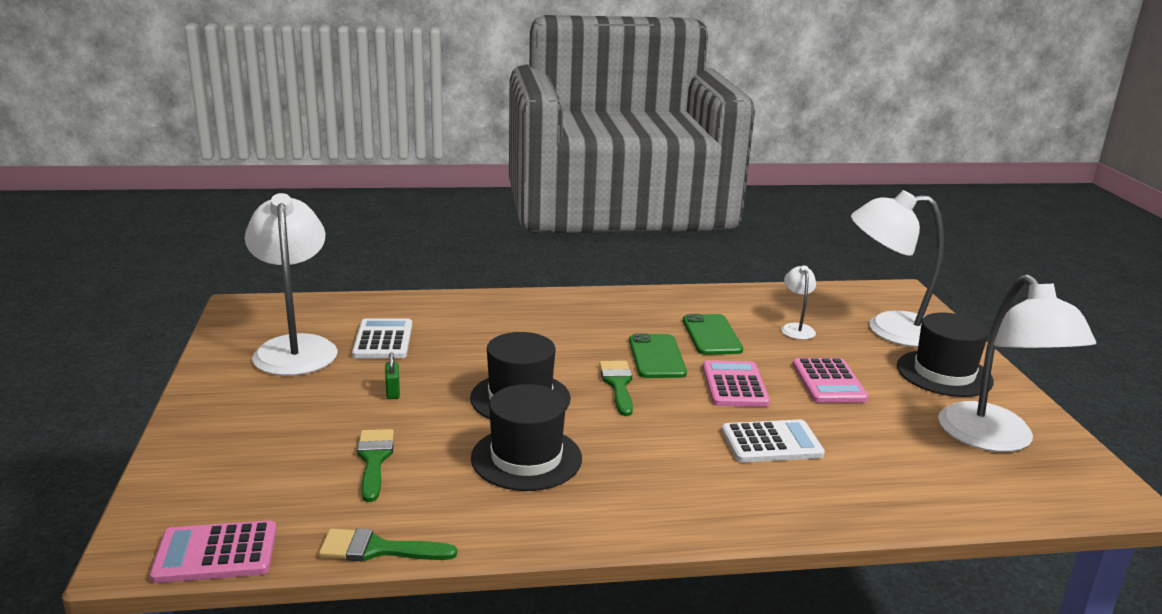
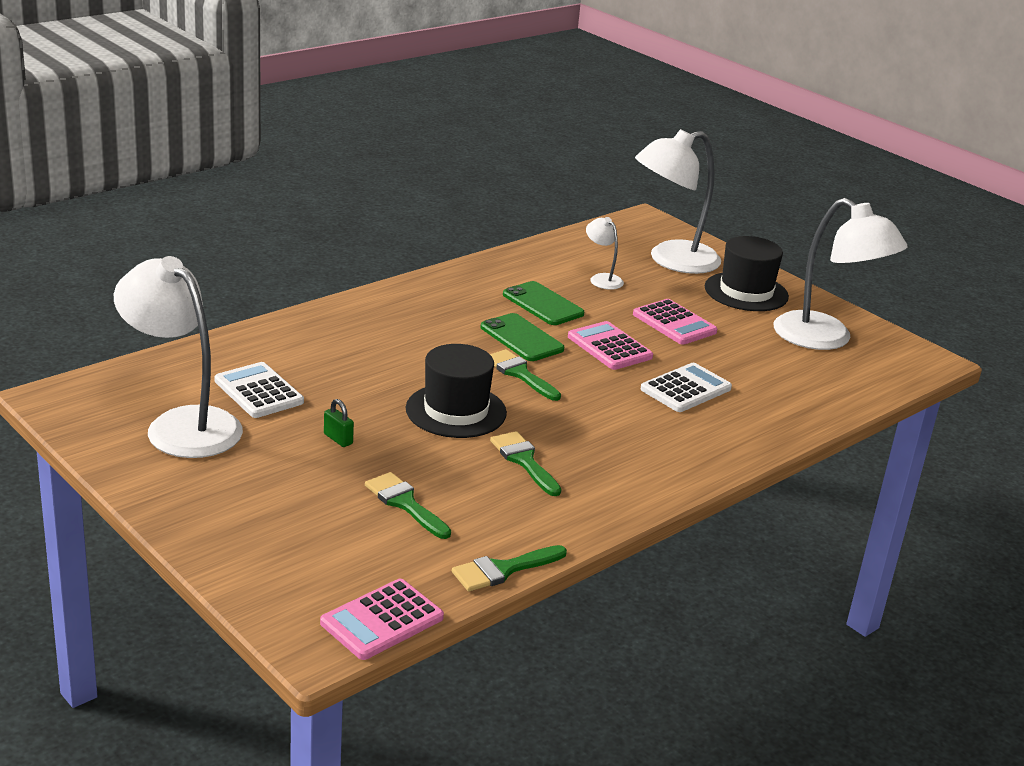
camera: 35 degrees left, 5 degrees up
black hat [471,384,582,491] -> green brush [490,431,561,496]

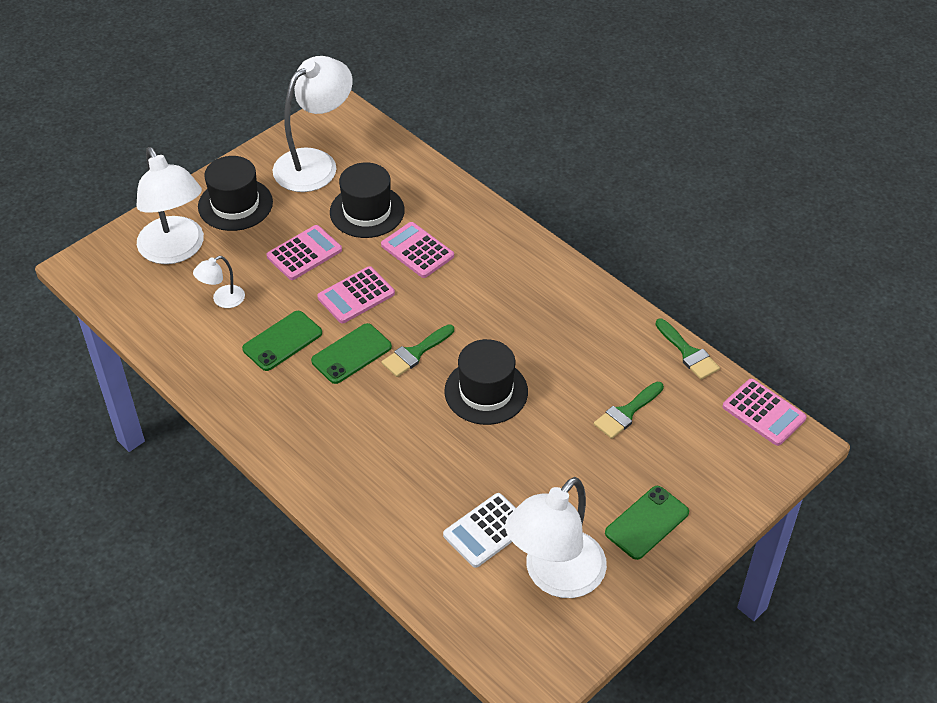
camera: 90 degrees left, 20 degrees up
green padlock [324,399,354,447] -> none
green brush [490,431,561,496] -> none
white calculator [641,363,732,412] -> pink calculator [381,222,454,278]
none -> black hat [330,163,405,238]
none -> green phone [605,486,689,560]

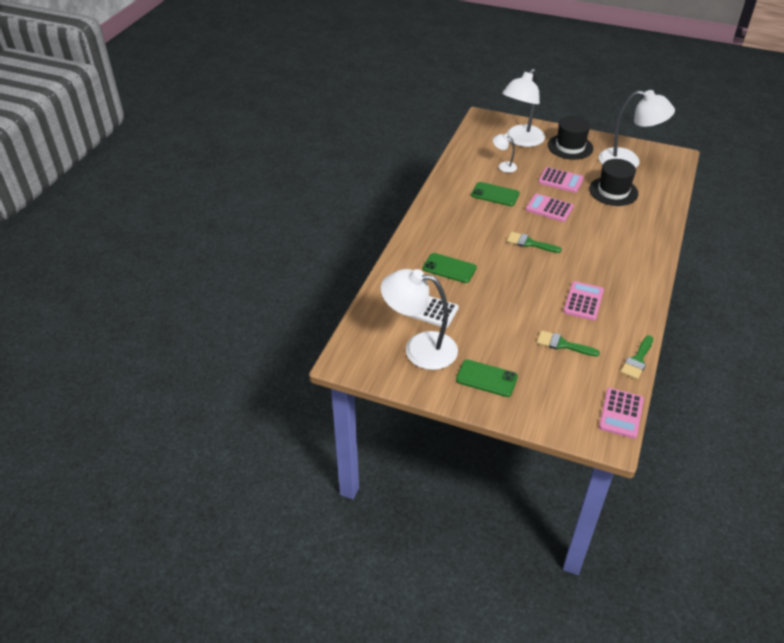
camera: 65 degrees right, 5 degrees down
green phone [311,323,392,384] -> green phone moved to [423,253,477,283]
pink calculator [381,222,454,278] -> pink calculator moved to [563,281,604,321]
black hat [444,339,528,425] -> none

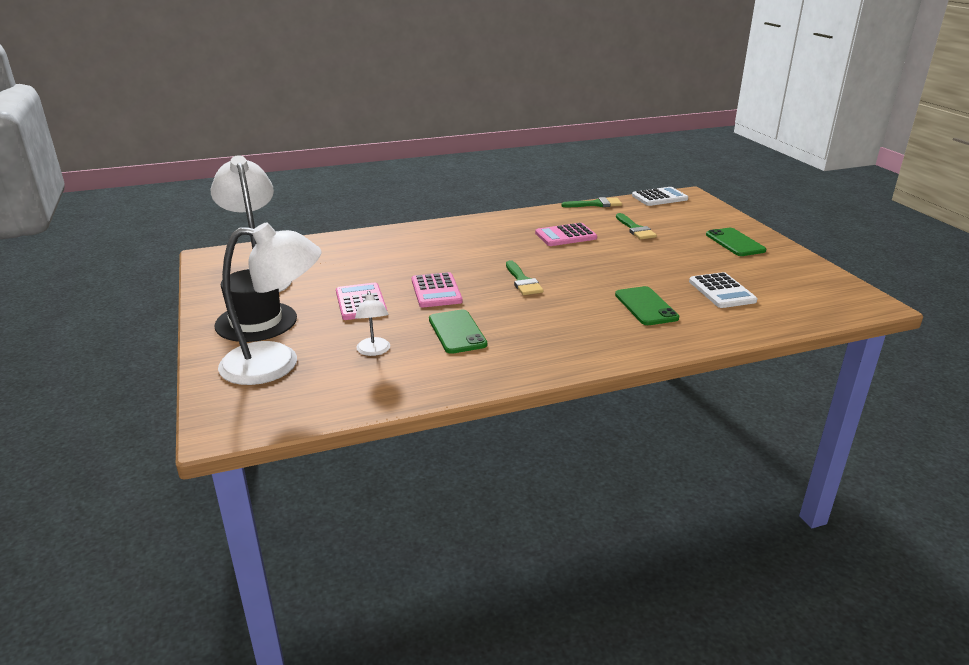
camera: 130 degrees left, 15 degrees down
white lamp [381,269,458,370] -> none
black hat [589,159,638,206] -> none
pink calculator [599,388,644,439] -> white calculator [632,187,688,206]

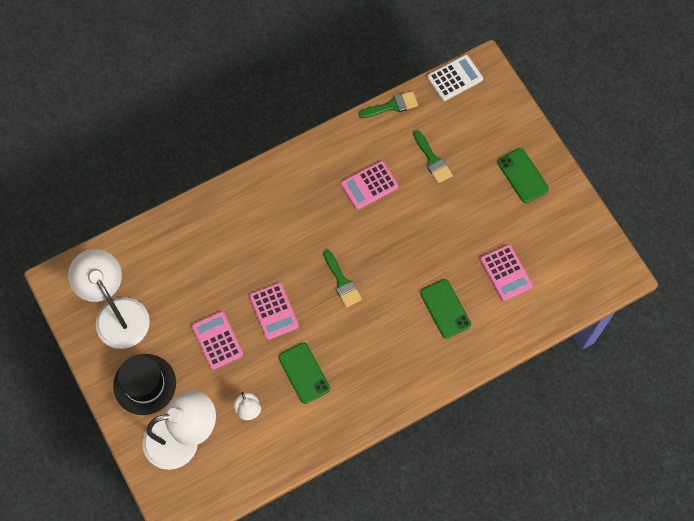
camera: 10 degrees left, 40 degrees up
white calculator [689,272,757,308] -> pink calculator [480,244,533,301]

